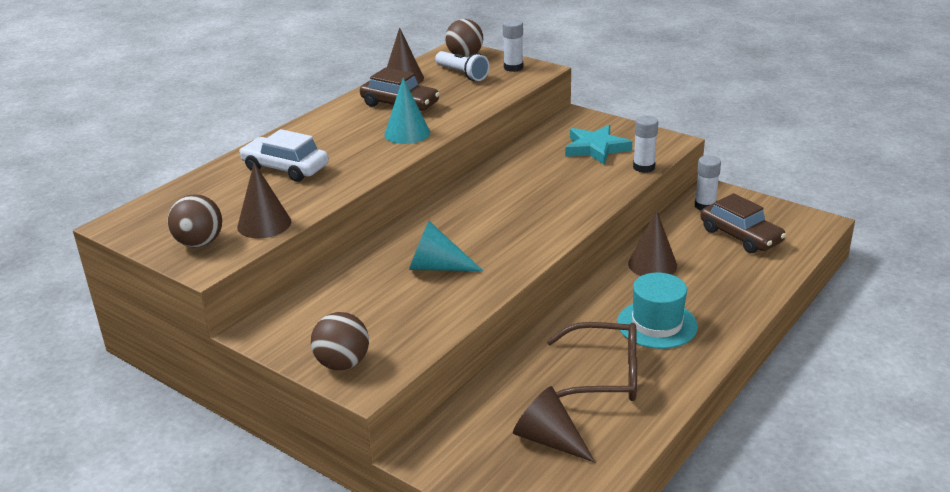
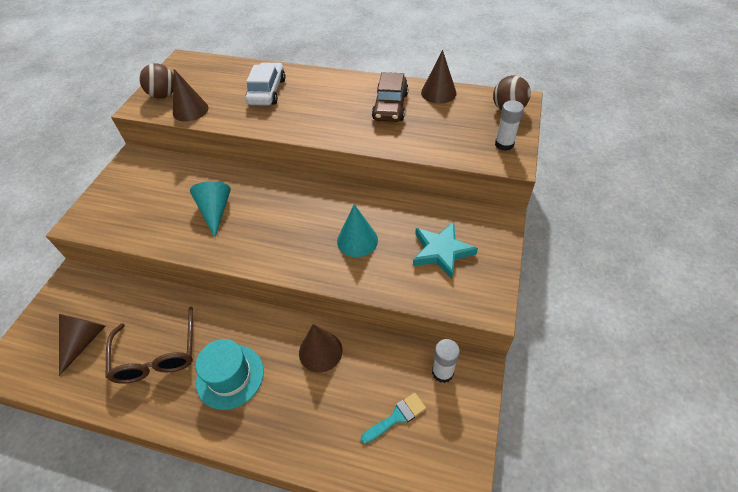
camera: 70 degrees right, 20 degrees up
brown ball [311,312,369,370] -> none
turquoise cone [384,78,430,144] -> turquoise cone moved to [337,204,378,257]
white flashlight [435,51,489,81] -> none
white glue stick [633,115,658,173] -> none
brown car [700,193,786,253] -> turquoise brush [361,393,426,444]

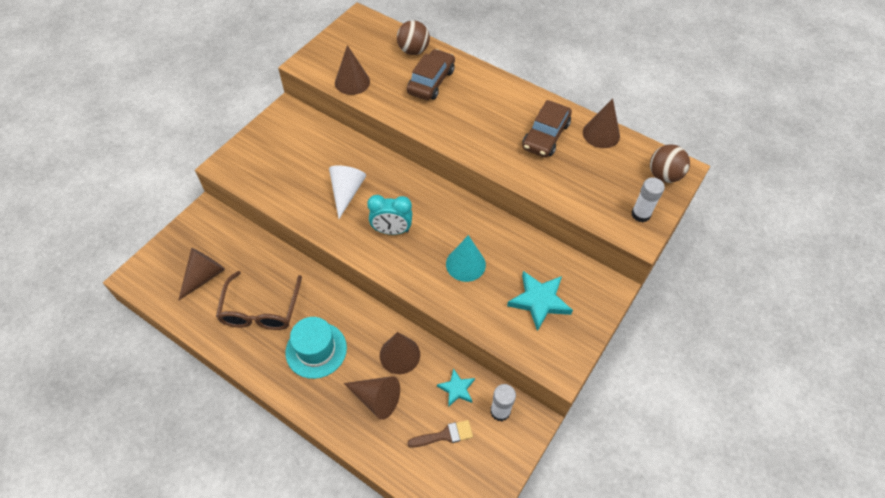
camera: 15 degrees right, 5 degrees up
brown ball [139,63,174,98] -> brown ball moved to [397,20,430,55]
turquoise cone [190,181,231,237] -> white cone [329,165,366,219]
white car [246,62,286,106] -> brown car [407,49,455,100]
turquoise brush [361,393,426,444] -> brown brush [407,420,473,448]
none -> brown cone [343,376,400,420]
none -> turquoise clock [367,195,412,235]
none -> turquoise star [437,368,475,407]

